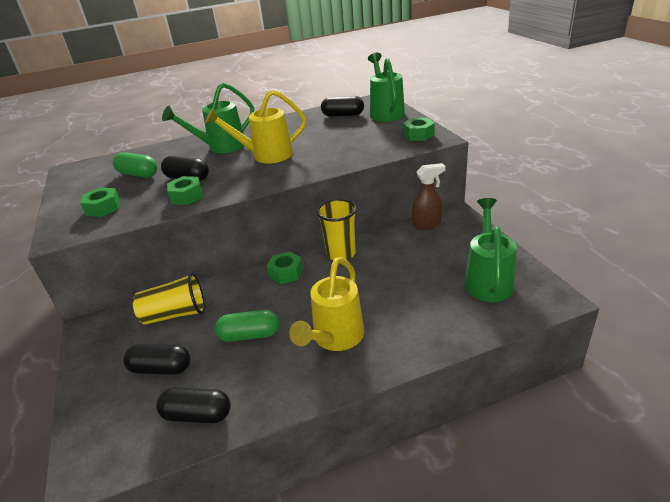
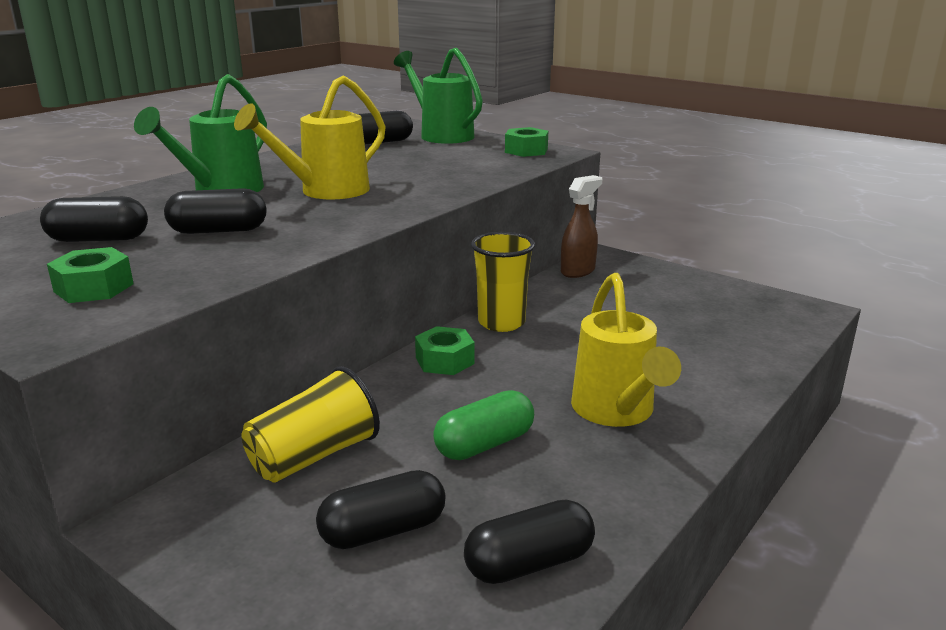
camera: 35 degrees left, 10 degrees down
green capsule [113,152,157,178] -> black capsule [40,196,148,242]
green nut [167,176,203,205] -> none
green watering can [464,198,517,302] -> none

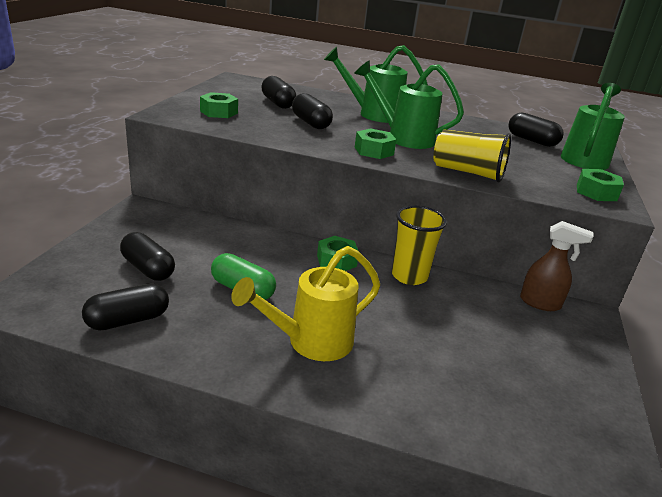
camera: 65 degrees right, 5 degrees up
yellow watering can [234,76,386,199] -> green watering can [354,61,464,149]
yellow cup [241,366,380,483] -> yellow cup moved to [433,130,511,183]
black capsule [464,499,595,584] -> black capsule turned 75 degrees counterclockwise [82,283,169,331]
none -> green nut [355,128,397,159]

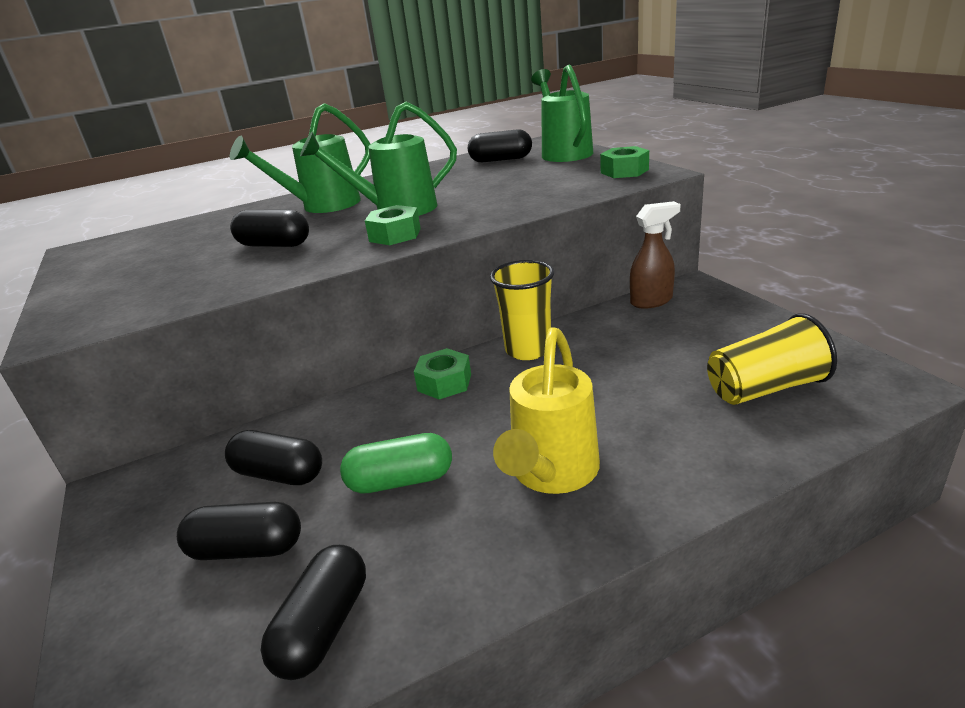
camera: 35 degrees left, 0 degrees up
green nut [200,92,238,118] -> none
black capsule [261,76,296,109] -> black capsule moved to [225,430,322,485]
yellow cup [433,130,511,183] -> yellow cup moved to [707,313,837,405]

